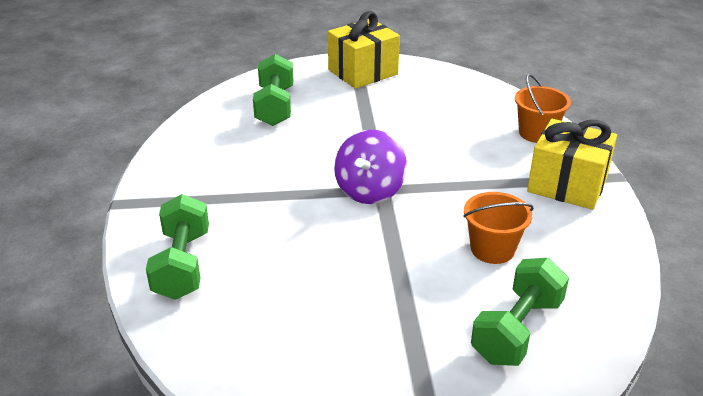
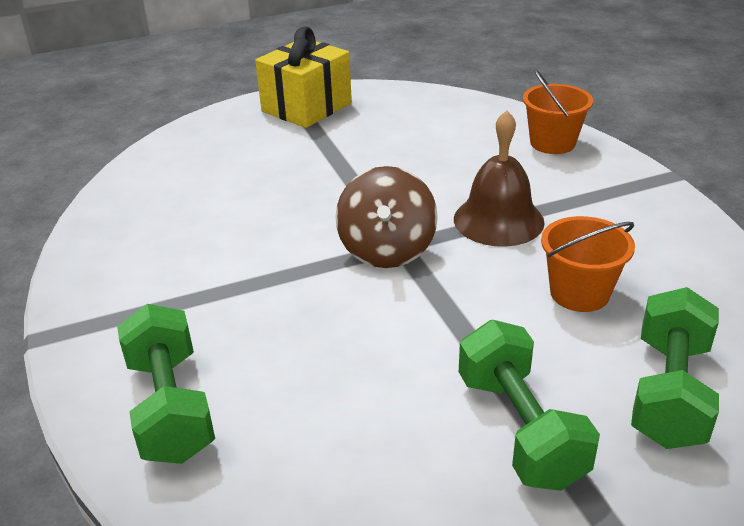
camera: 15 degrees left, 0 degrees up
green dumbbell [253,54,293,126] -> green dumbbell moved to [459,320,600,491]
purple spinning top [334,130,407,204] -> brown spinning top [335,166,438,268]
yellow gift [527,119,617,210] -> none
none -> brown bell [454,110,545,247]

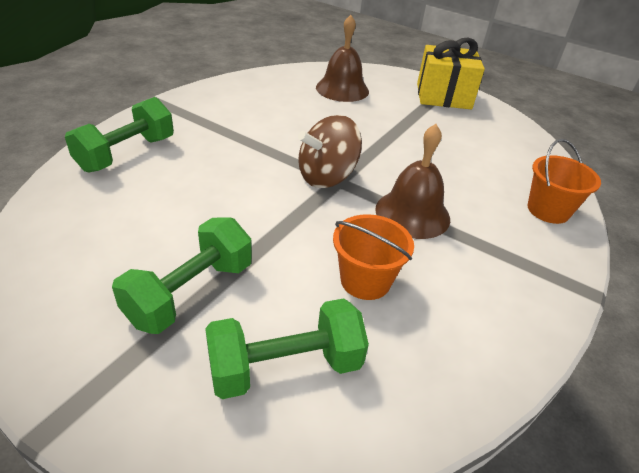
camera: 50 degrees right, 5 degrees up
none -> brown bell [316,15,369,102]

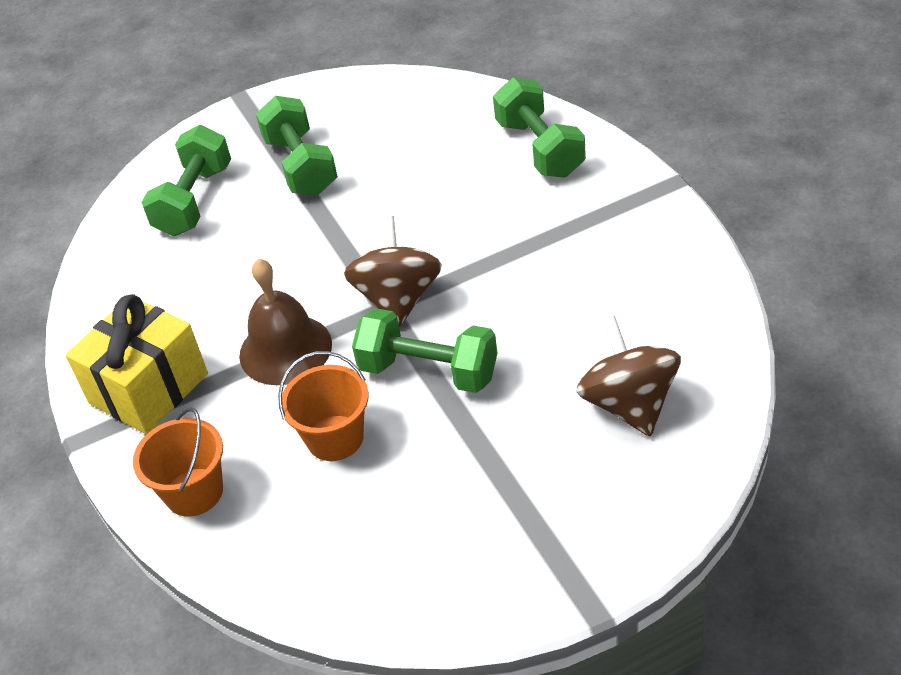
camera: 130 degrees right, 5 degrees up
brown bell [316,15,369,102] -> brown spinning top [577,316,681,436]
orange bucket [333,214,414,300] -> orange bucket moved to [278,351,369,461]
yellow gift [417,38,485,109] -> yellow gift moved to [66,294,208,434]
none -> green dumbbell [352,308,498,393]

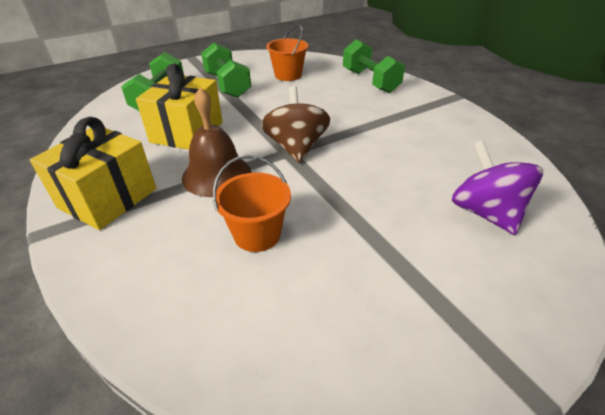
camera: 10 degrees left, 5 degrees down
orange bucket [133,407,223,517] -> orange bucket moved to [266,25,308,81]
green dumbbell [352,308,498,393] -> none
brown spinning top [577,316,681,436] -> purple spinning top [452,140,543,235]
none -> yellow gift [136,63,223,150]

